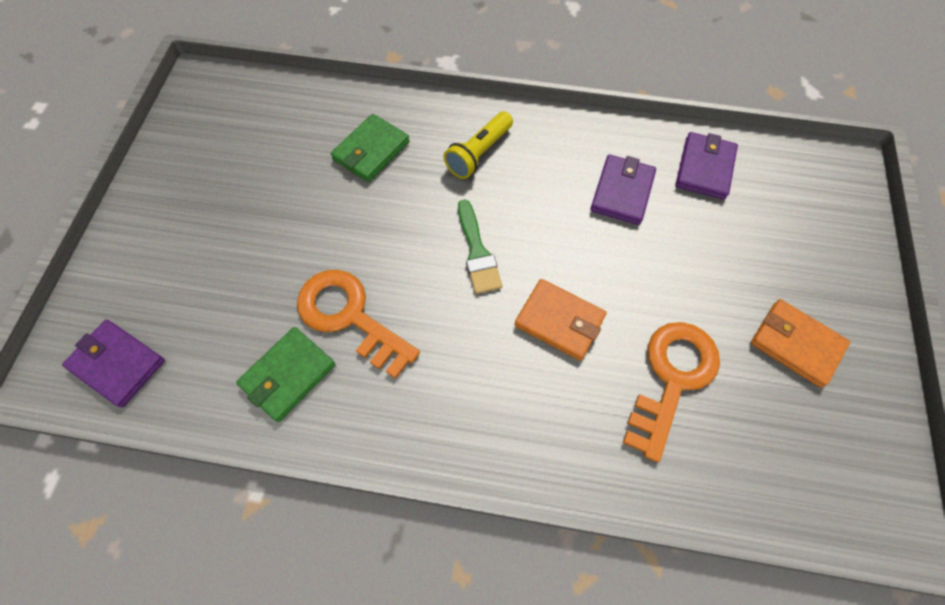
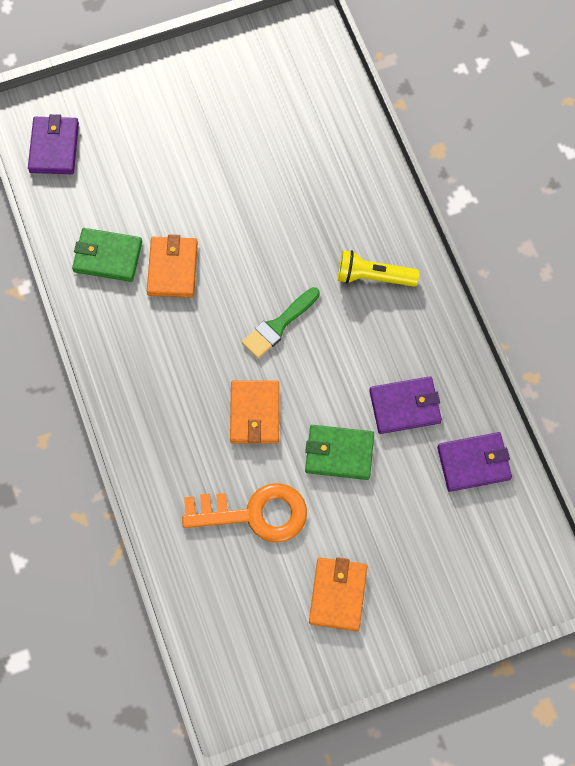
camera: 60 degrees right, 5 degrees up
orange key [297,270,420,379] -> orange wallet [147,234,198,298]
green wallet [331,114,410,182] -> green wallet moved to [305,425,374,480]

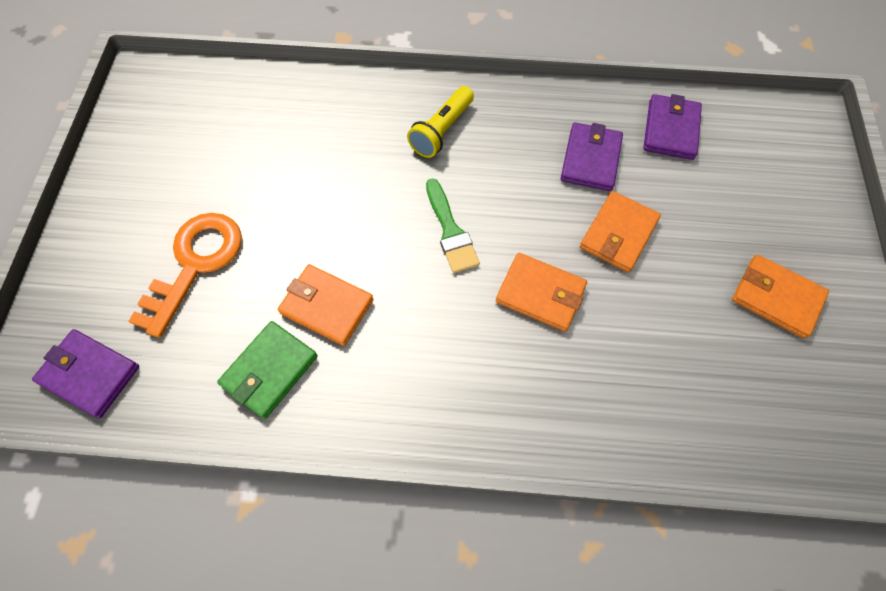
camera: 65 degrees left, 5 degrees down
orange key [182,483,307,543] -> orange key moved to [128,213,242,338]
green wallet [305,425,374,480] -> orange wallet [580,191,661,272]

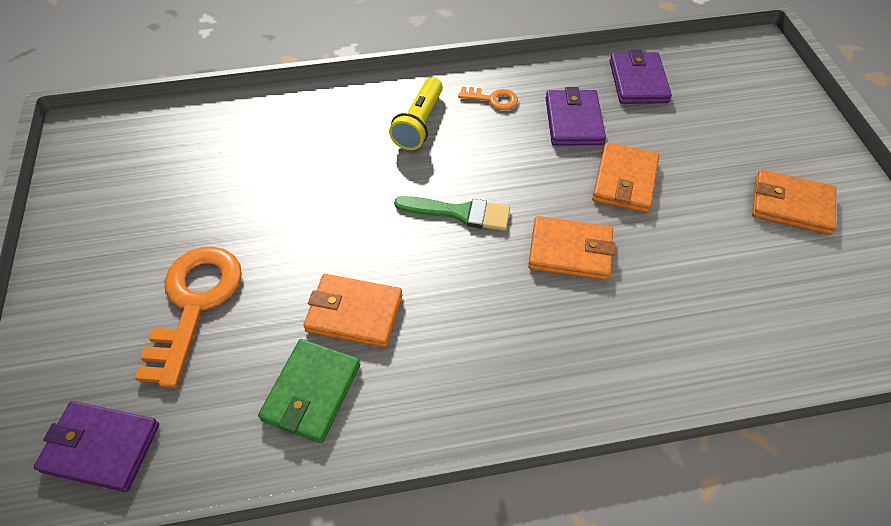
camera: 15 degrees left, 10 degrees down
green brush [426,179,480,273] -> green brush turned 45 degrees counterclockwise [394,196,510,231]
none -> orange key [458,87,518,110]

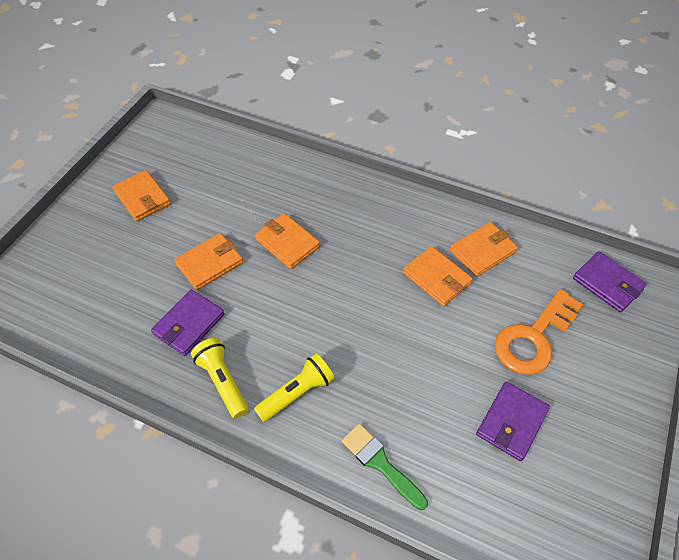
camera: 145 degrees left, 0 degrees up
green wallet [258,339,360,443] -> orange wallet [450,222,518,277]
green brush [394,196,510,231] -> green brush moved to [342,424,428,510]
orange key [458,87,518,110] -> yellow flashlight [191,338,248,419]
purple wallet [610,49,672,104] -> purple wallet moved to [476,382,550,461]

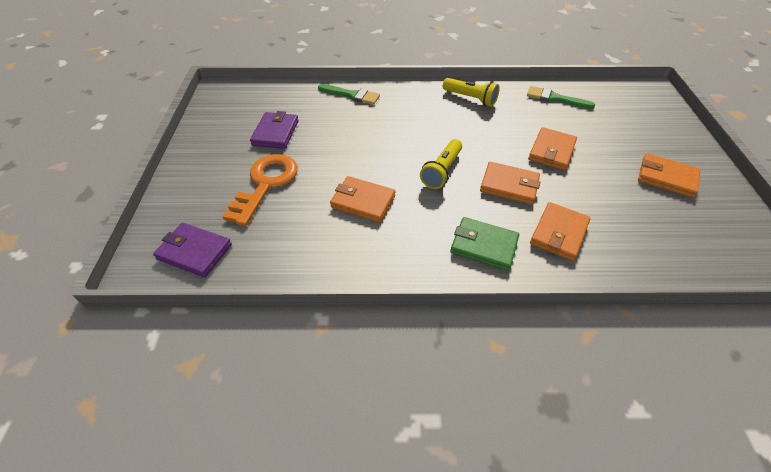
camera: 155 degrees right, 5 degrees down
purple wallet [151,290,225,356] -> none
yellow flashlight [254,353,335,422] -> yellow flashlight moved to [420,139,462,189]
orange wallet [450,222,518,277] -> orange wallet moved to [530,202,591,261]
none -> green wallet [450,217,519,271]
none -> green brush [527,86,595,109]

